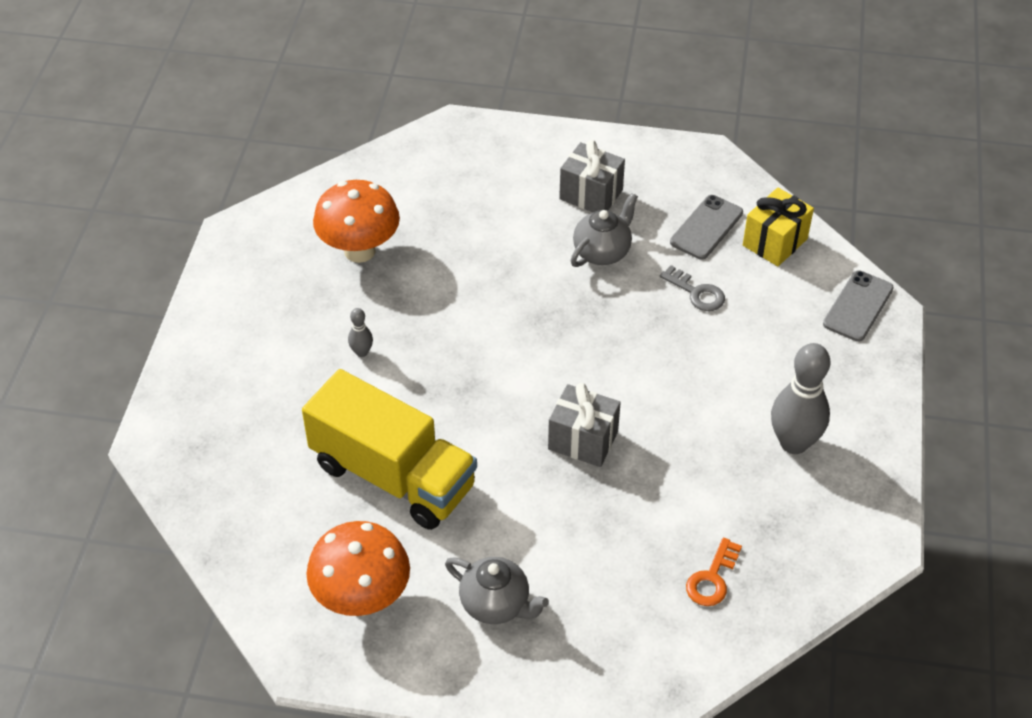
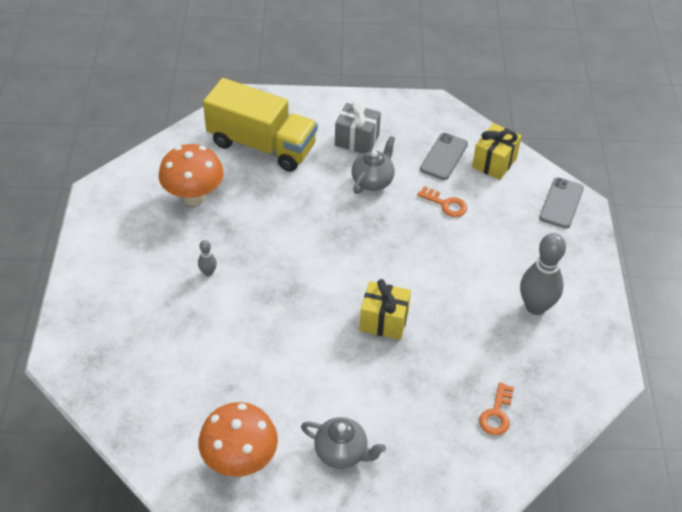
camera: 10 degrees left, 0 degrees up
yellow truck [302,369,477,530] -> yellow truck moved to [203,78,318,172]
grey gift [548,383,621,467] -> yellow gift [359,279,411,340]
grey key [660,265,725,311] -> orange key [417,186,467,217]

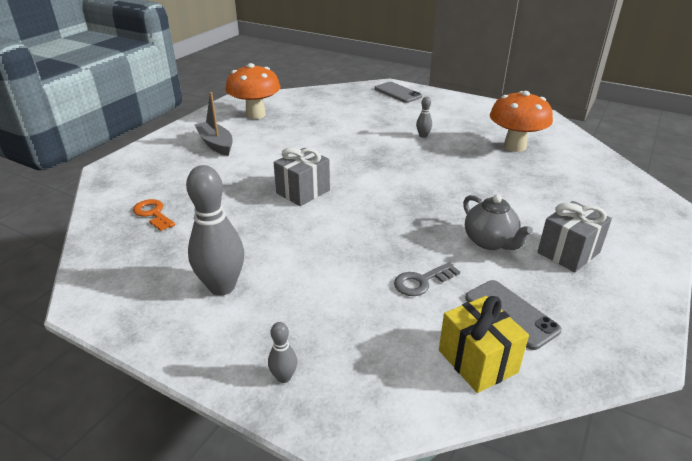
camera: 120 degrees right, 15 degrees down
yellow truck [203,78,318,172] -> none
grey teapot [301,417,386,469] -> grey boat [195,92,233,156]
yellow gift [359,279,411,340] -> grey gift [274,147,330,206]
orange key [417,186,467,217] -> grey key [394,262,460,296]
grey phone [539,177,584,228] -> grey phone moved to [374,82,422,103]
none -> grey bowling pin [268,322,297,383]

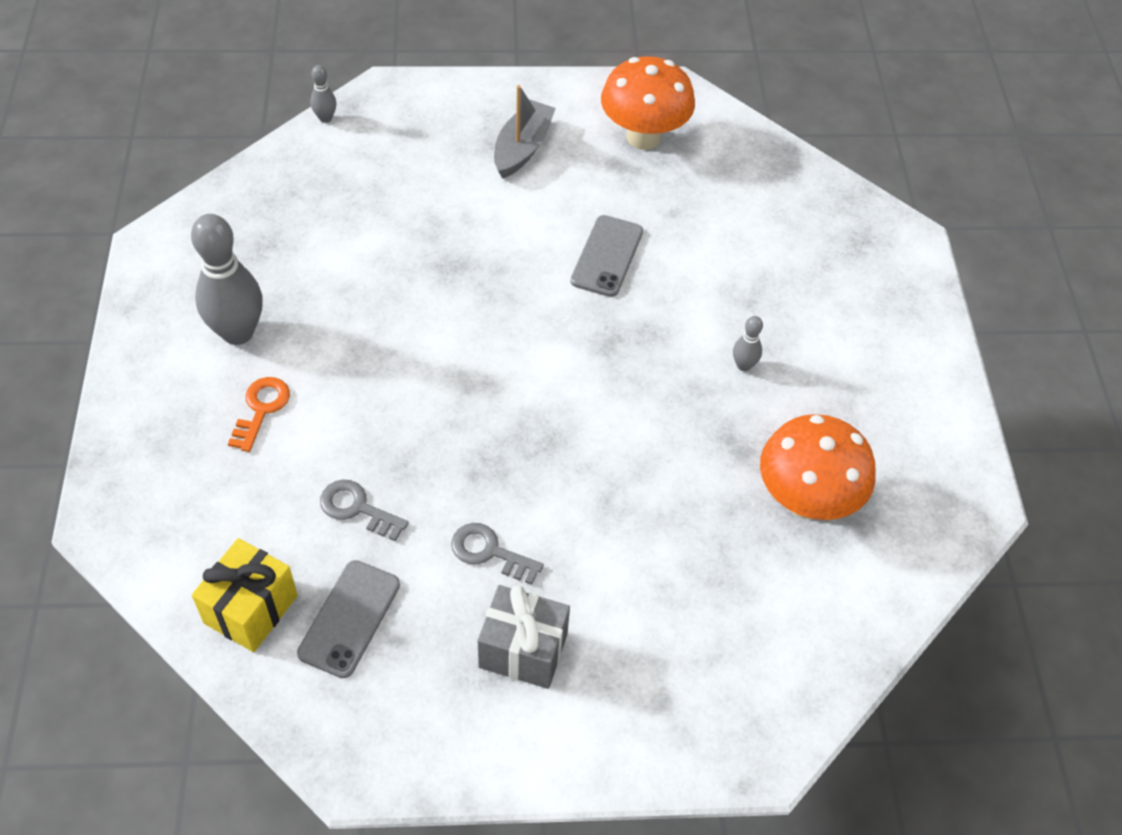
camera: 55 degrees right, 20 degrees up
orange key [133,199,175,231] -> orange key moved to [228,377,290,452]
grey bowling pin [268,322,297,383] -> grey bowling pin moved to [310,65,336,123]
grey gift [274,147,330,206] -> none
grey phone [374,82,422,103] -> grey phone moved to [571,215,643,297]
grey teapot [463,194,533,250] -> grey key [451,523,544,585]

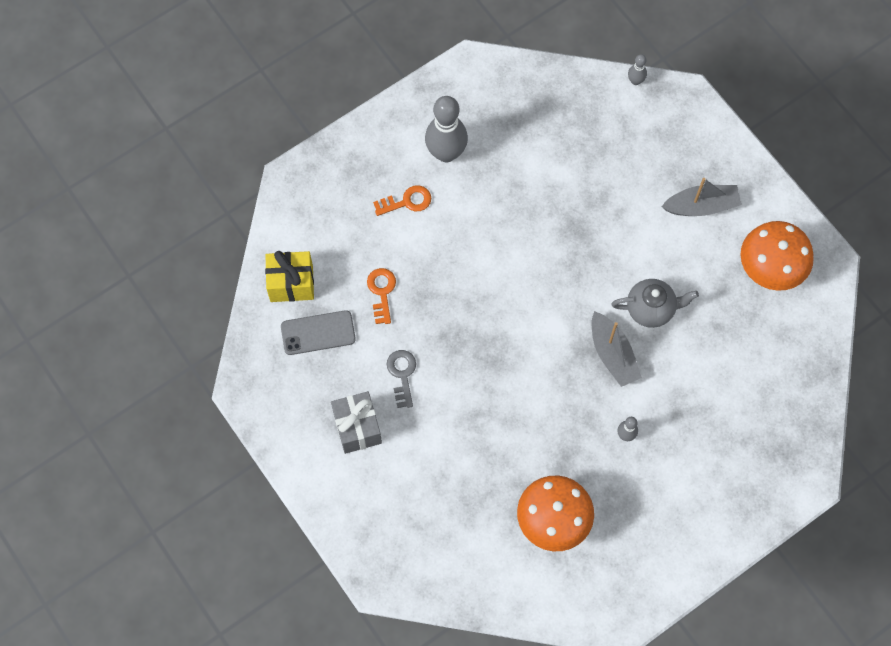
camera: 60 degrees right, 15 degrees up
grey key [320,480,409,541] -> orange key [367,268,396,324]
grey phone [571,215,643,297] -> grey teapot [612,279,699,328]
none -> grey boat [592,311,642,387]

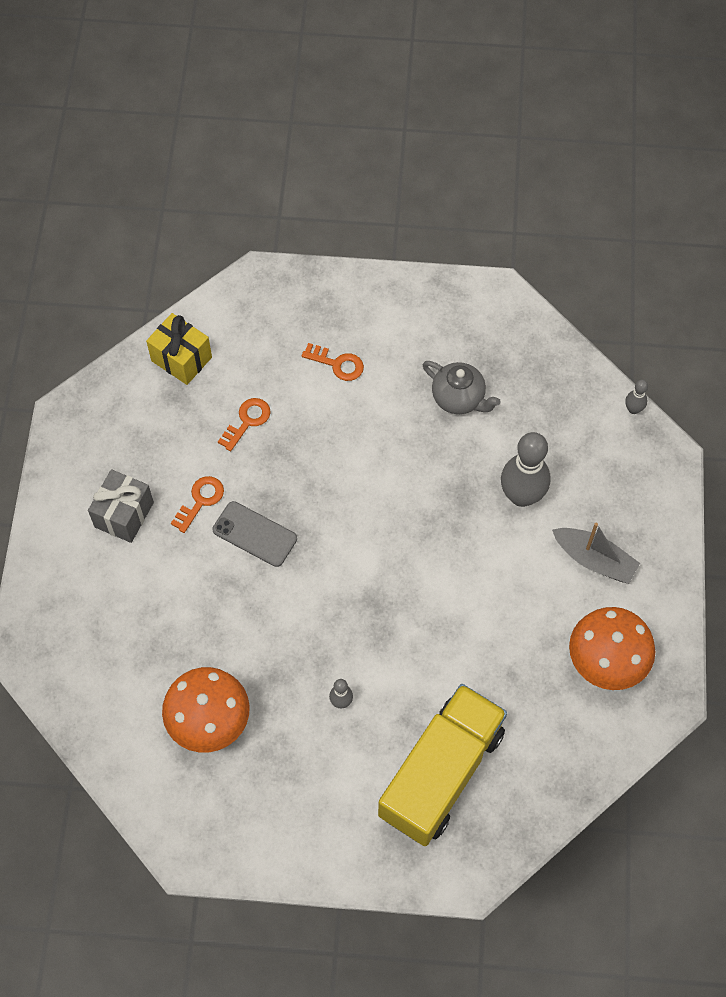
camera: 40 degrees right, 5 degrees down
grey phone [281,310,356,355] -> grey phone moved to [213,501,297,567]
grey key [387,350,416,408] -> orange key [171,476,224,533]
grey bowling pin [425,96,468,162] -> grey bowling pin moved to [501,432,551,507]
grey boat [592,311,642,387] -> none
grey teapot [612,279,699,328] -> grey teapot moved to [423,361,501,414]
none -> yellow truck [378,684,507,846]

